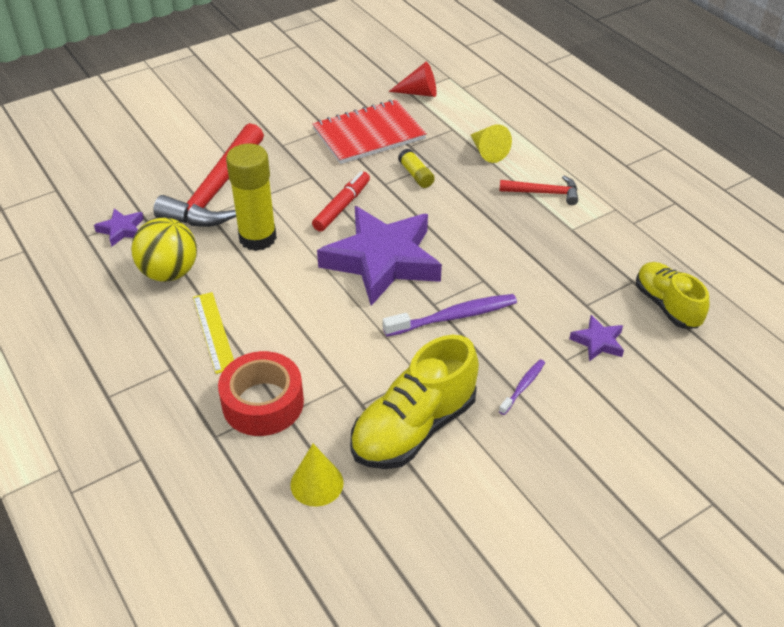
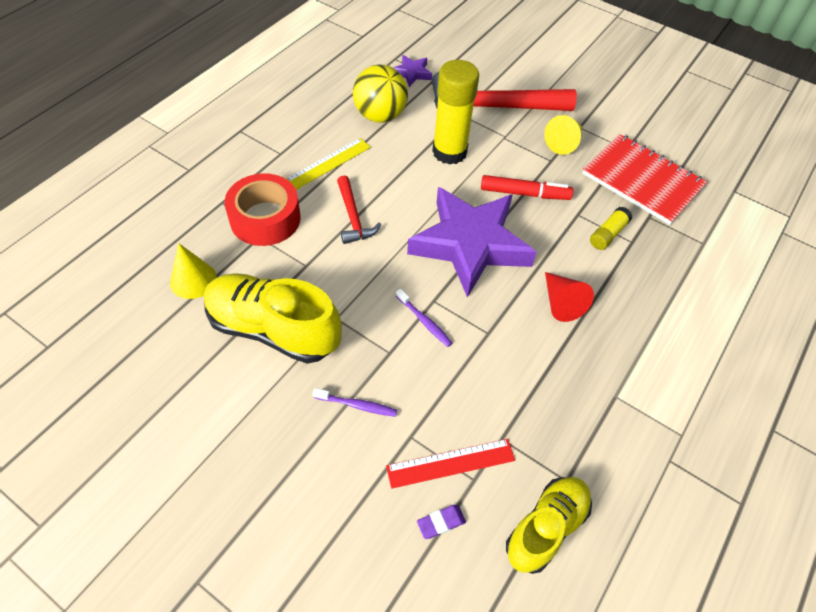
camera: 65 degrees right, 10 degrees up
purple toothbrush [383,294,517,337] -> purple toothbrush [396,289,452,347], size x0.54
red cone [389,62,437,97] -> red cone moved to [545,272,594,322]
yellow cone [471,124,512,163] -> yellow cone moved to [544,115,582,155]
red hammer [499,176,578,205] -> red hammer moved to [337,175,381,244]
purple star [569,315,624,362] -> red ruler [386,439,515,489]
none -> purple eraser [417,505,466,539]

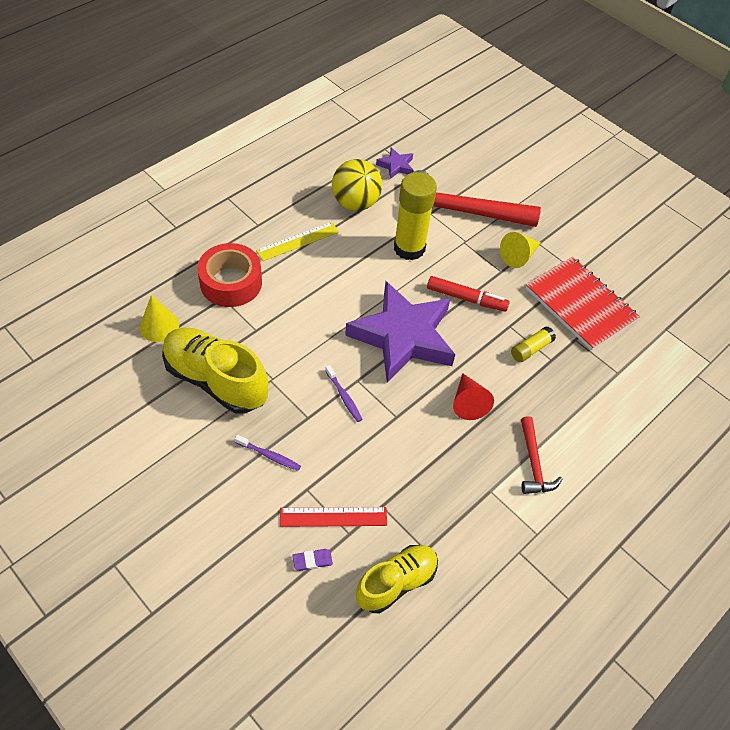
camera: 10 degrees right, 0 degrees up
red hammer [337,175,381,244] -> red hammer moved to [521,416,562,494]

